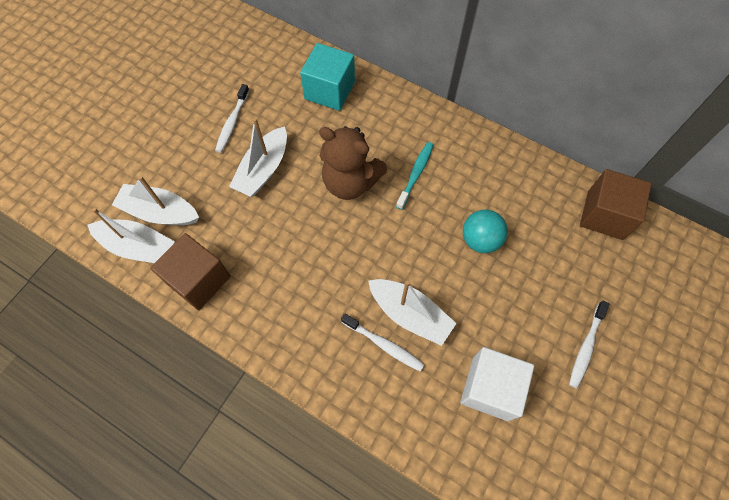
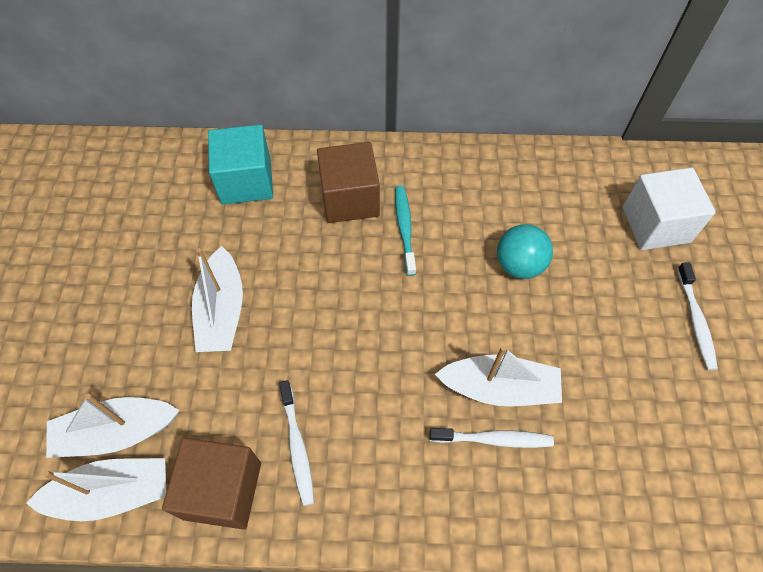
camera: 30 degrees left, 5 degrees down
white toothbrush [215,84,249,153] -> white toothbrush moved to [279,380,314,506]
brown teddy bear [319,126,387,200] -> none
white cube [460,347,534,421] -> white cube moved to [622,167,716,250]
brown cube [580,169,651,240] -> brown cube moved to [317,142,380,223]

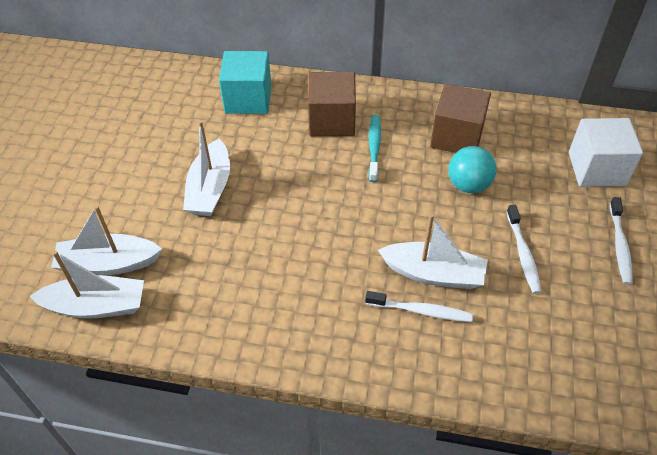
camera: 10 degrees right, 10 degrees down
brown cube [162,438,261,530] -> brown cube moved to [430,84,491,153]
white toothbrush [279,380,314,506] -> white toothbrush moved to [507,205,542,294]

